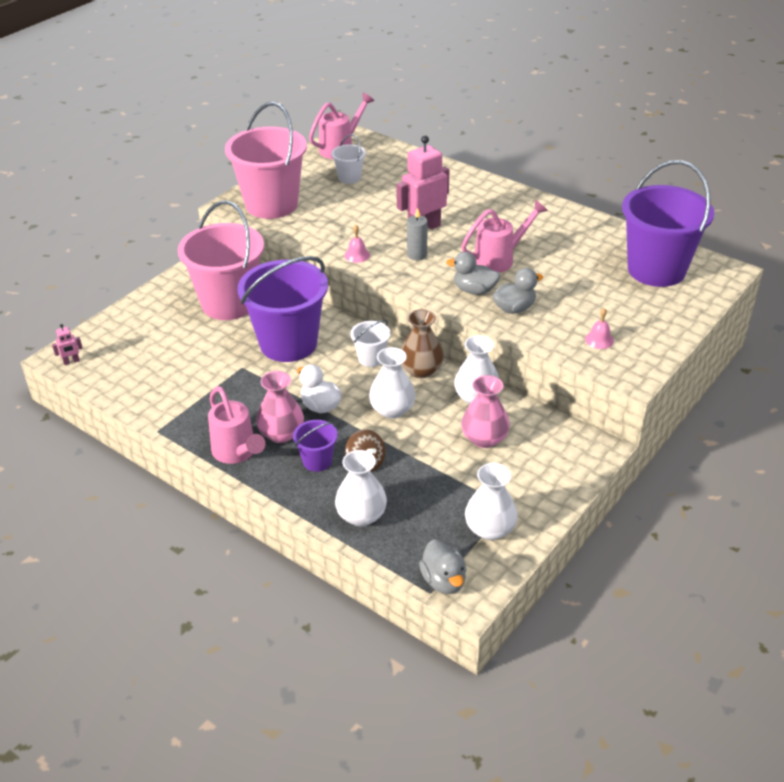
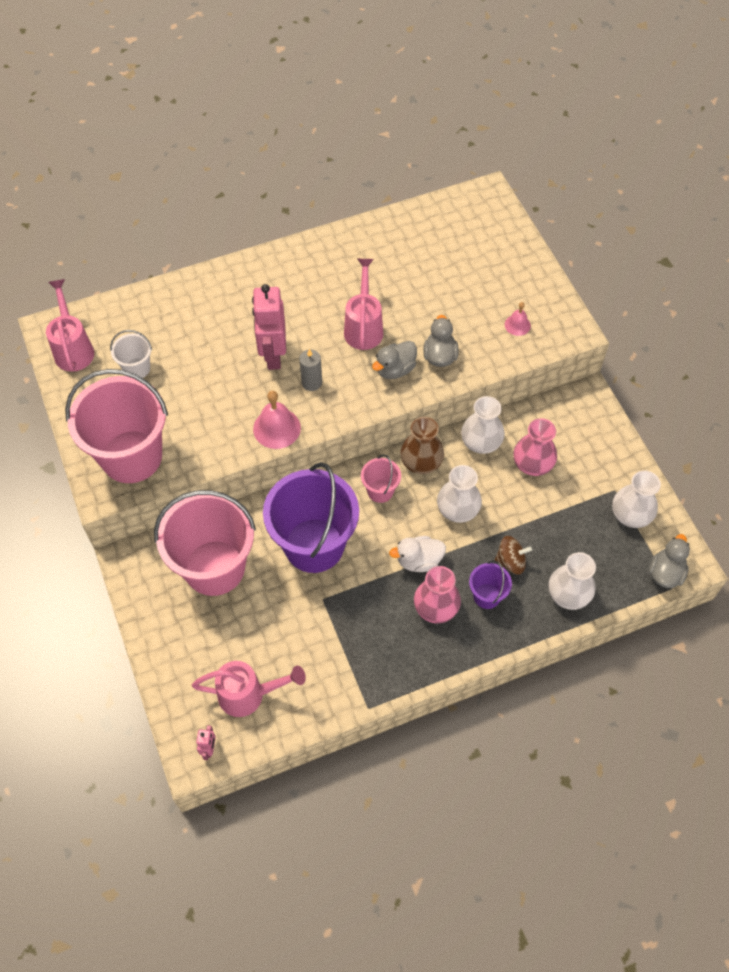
camera: 60 degrees left, 20 degrees up
pink watering can [208,386,265,464] -> pink watering can moved to [192,661,306,717]
pink bell [344,225,370,263] -> pink bell [253,391,301,449], size x1.73
white bucket [350,320,391,367] -> pink bucket [361,455,401,503]
grey duck [419,539,466,594] -> grey duck turned 75 degrees counterclockwise [649,534,690,588]
purple bucket [622,160,714,287] -> none

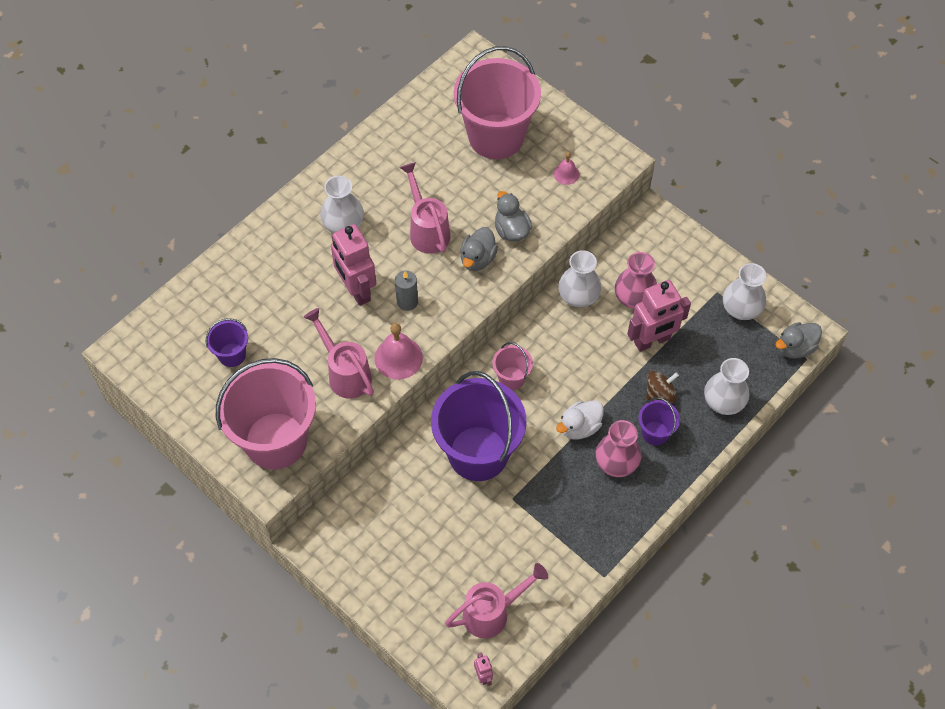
camera: 25 degrees left, 0 degrees up
pink watering can [46,279,94,372] -> pink watering can moved to [303,308,374,399]
white bucket [110,330,152,378] -> purple bucket [206,318,248,367]
pink bucket [154,490,256,596] -> pink bucket moved to [454,46,541,159]
brown vase [401,417,444,474] -> none
white vase [437,465,482,523] -> white vase moved to [320,176,364,233]
grey duck [649,534,690,588] -> grey duck turned 120 degrees counterclockwise [775,322,822,358]
none -> pink robot [627,280,691,352]

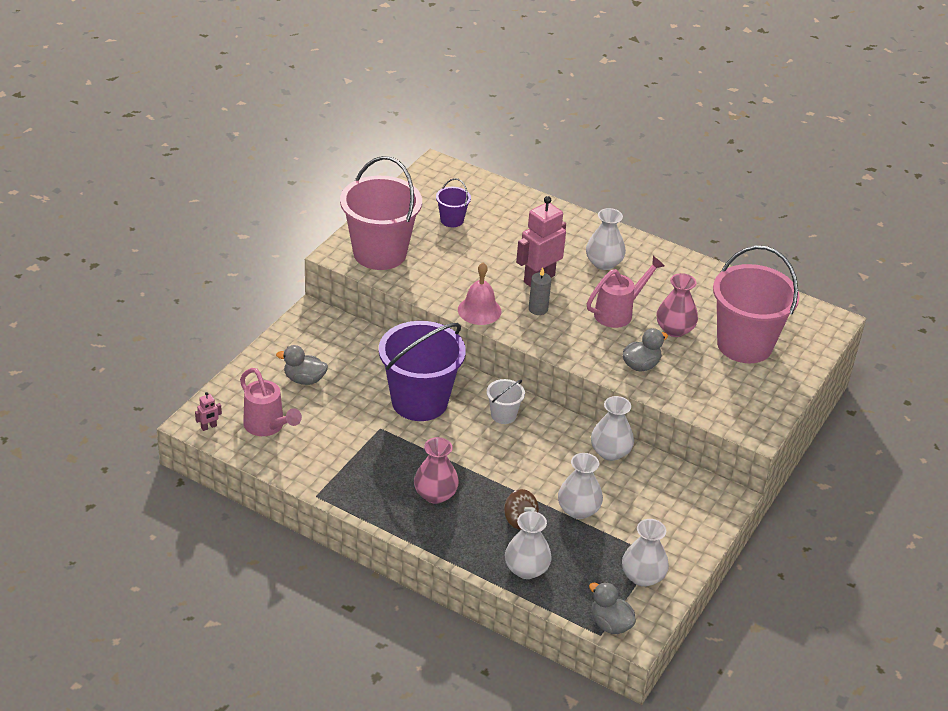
camera: 75 degrees right, 20 degrees down
pink watering can [303,308,374,399] -> none
grey duck [460,227,498,271] -> grey duck moved to [276,345,328,385]
pink bucket [492,342,533,390] -> white bucket [486,379,525,424]
pink bell [553,152,579,185] -> none
white duck [556,400,604,440] -> none
pink vase [615,252,657,309] -> pink vase moved to [657,273,698,337]
pink robot [627,280,691,352] -> white vase [558,453,603,519]
purple bucket [638,397,680,446] -> none

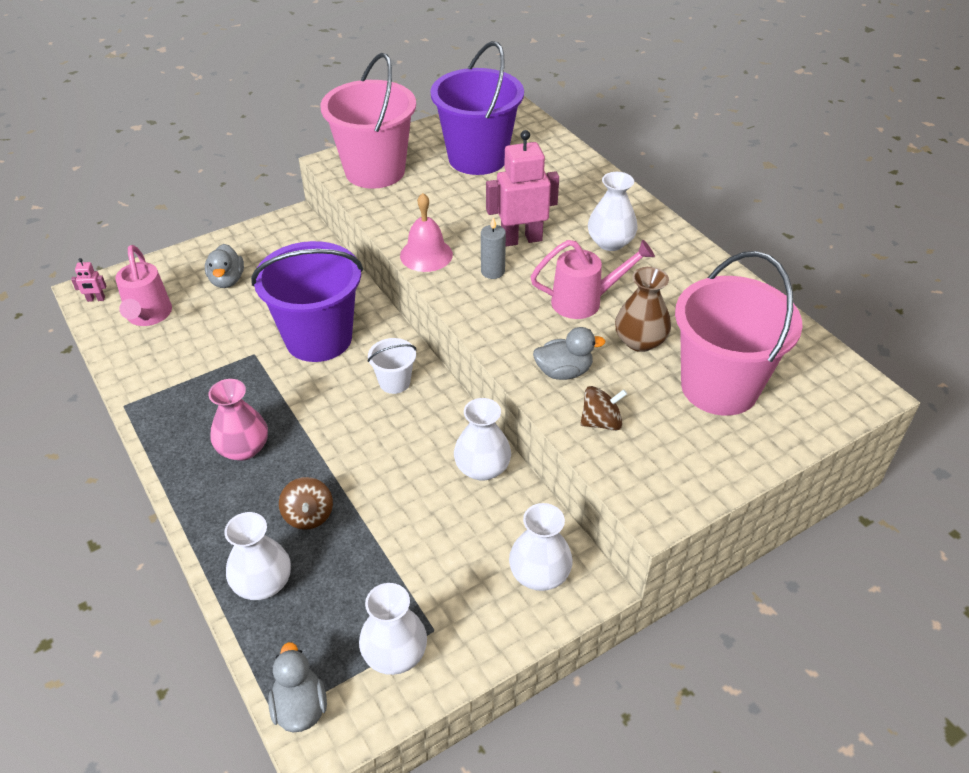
camera: 30 degrees right, 5 degrees up
grey duck [276,345,328,385] -> grey duck turned 135 degrees counterclockwise [205,244,244,288]
purple bucket [436,178,471,227] -> purple bucket [431,41,524,175], size x2.23
white vase [558,453,603,519] -> white vase moved to [509,503,573,591]
pink vase [657,273,698,337] -> brown vase [615,267,671,352]
none -> brown spinning top [580,386,627,431]

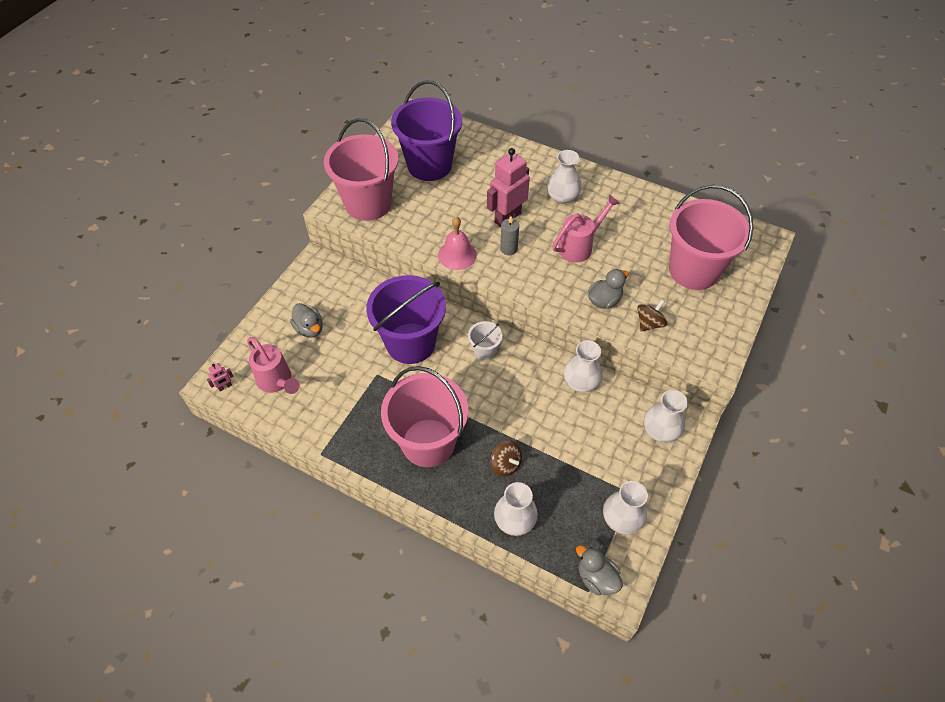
camera: 30 degrees left, 10 degrees up
pink vase [208,379,268,461] -> pink bucket [381,366,468,467]
brown vase [615,267,671,352] -> none

